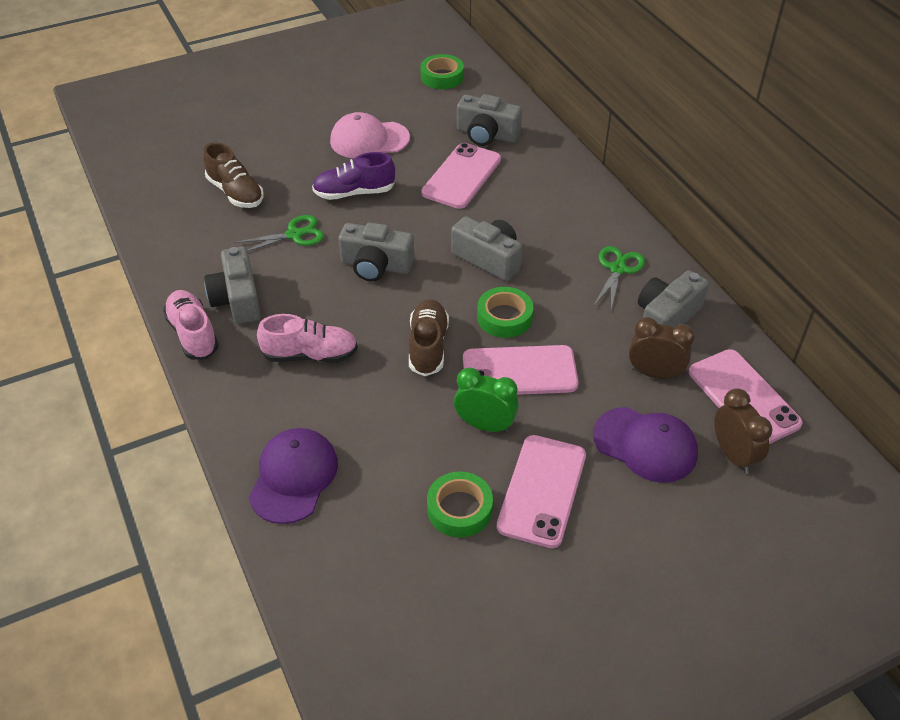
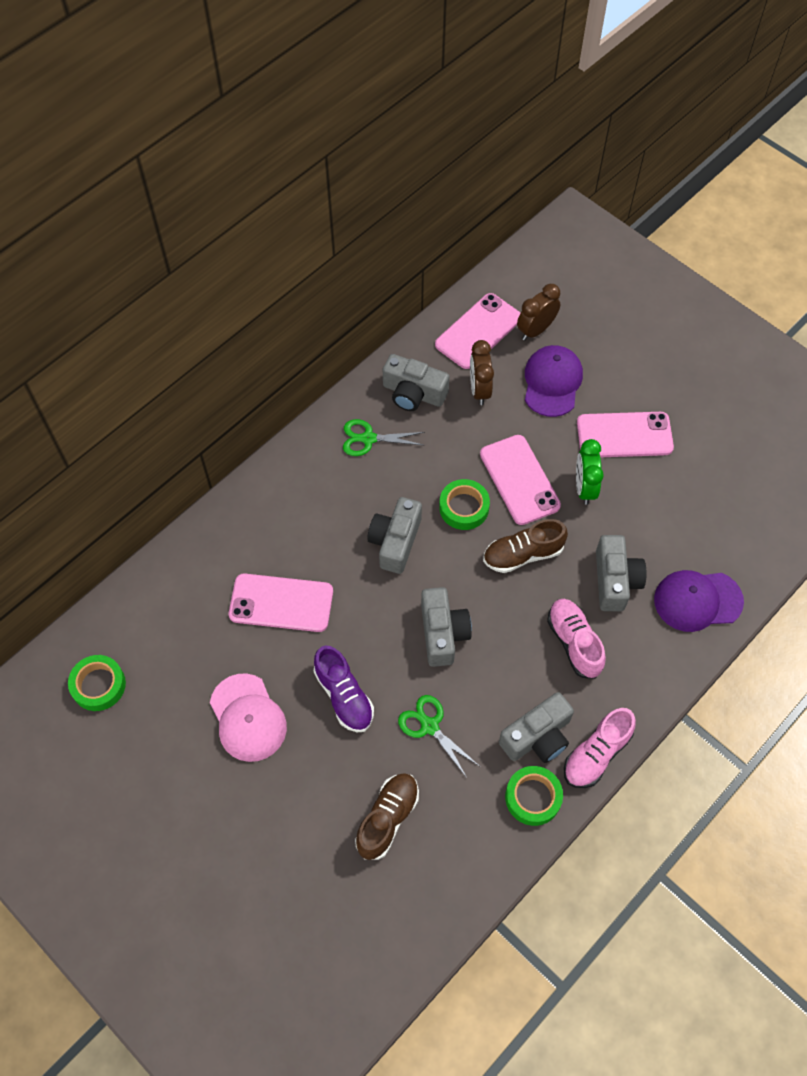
camera: 110 degrees left, 15 degrees up
green tape [427,472,493,537] -> green tape moved to [505,766,563,826]
grey camera [457,94,522,146] -> grey camera moved to [596,535,647,611]

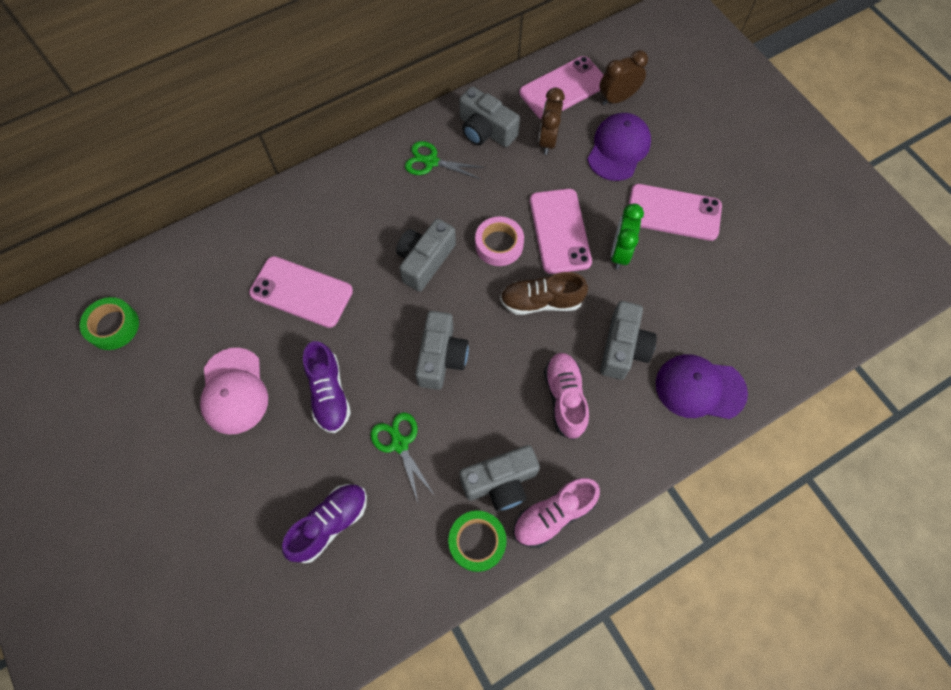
camera: 15 degrees right, 5 degrees up
brown shoe [355,773,419,860] -> purple shoe [282,484,367,563]
green tape [439,479,490,530] -> pink tape [475,217,524,266]

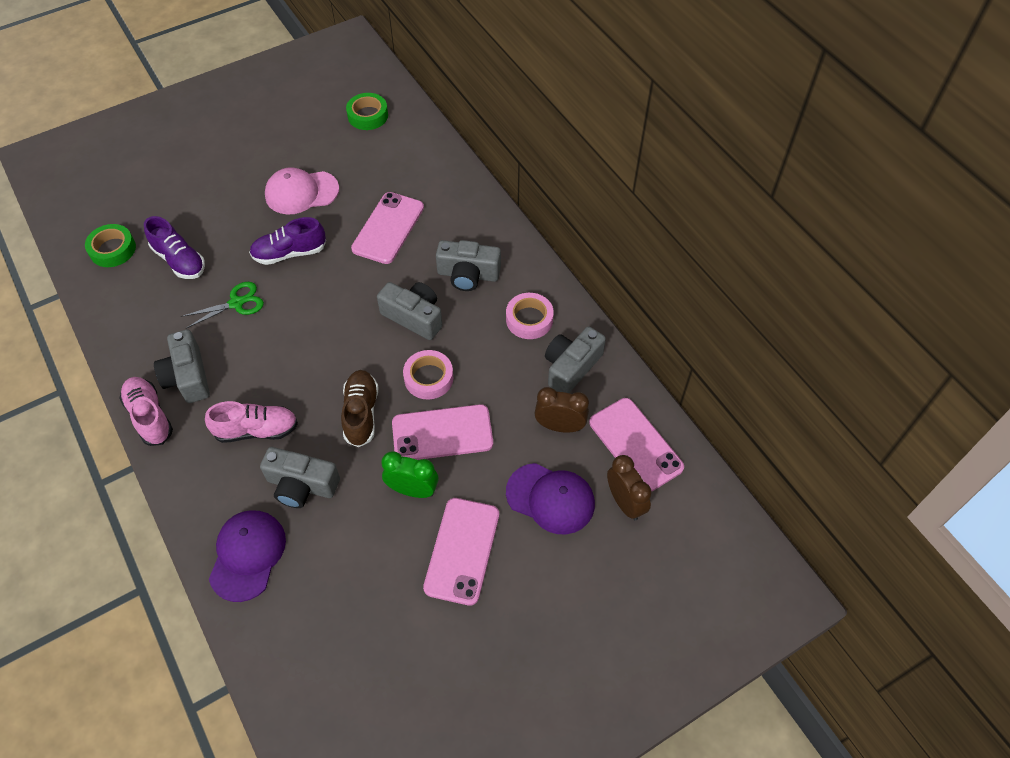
camera: 90 degrees right, 10 degrees down
green scissors [405,141,485,179] -> pink tape [506,293,554,339]
grey camera [415,311,469,390] -> grey camera moved to [436,240,501,291]
green tape [448,511,507,572] -> green tape moved to [85,224,136,267]

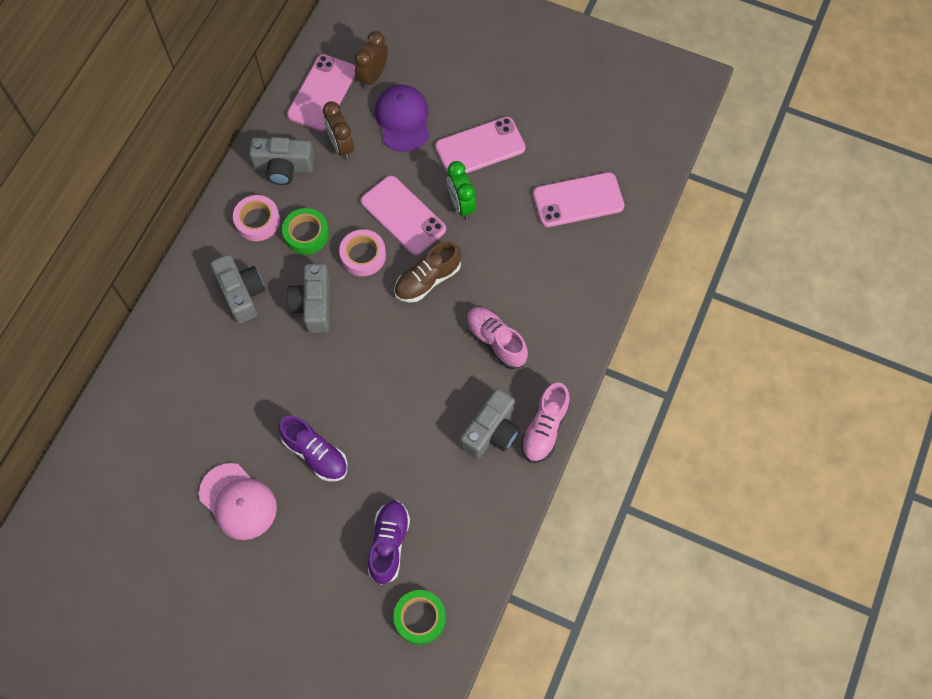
camera: 125 degrees left, 10 degrees up
green scissors [181,282,264,328] -> none
purple cap [209,510,286,602] -> none
grey camera [260,447,340,508] -> none
green tape [346,93,388,130] -> green tape moved to [282,208,329,255]
pink phone [351,192,424,264] -> pink phone moved to [533,172,625,227]

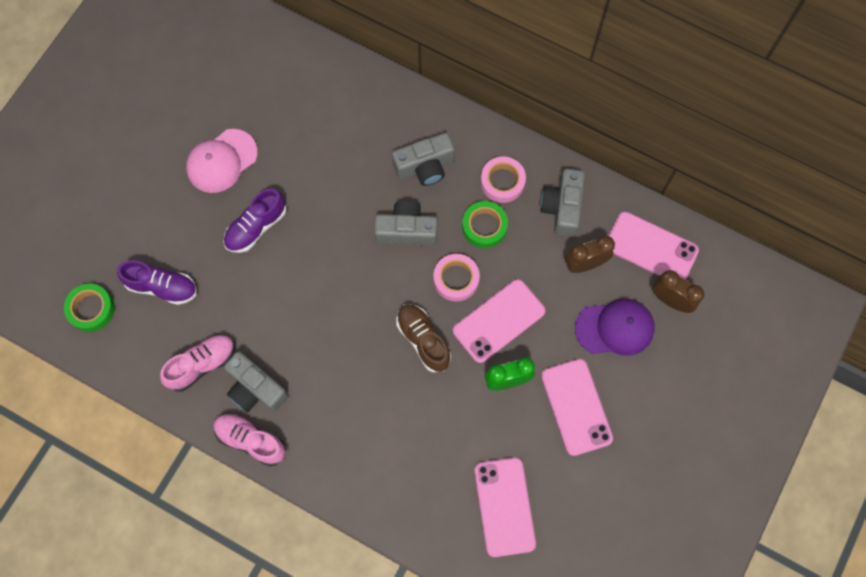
camera: 95 degrees right, 5 degrees up
pink shoe [466,307,528,369] -> pink shoe moved to [160,334,235,392]

